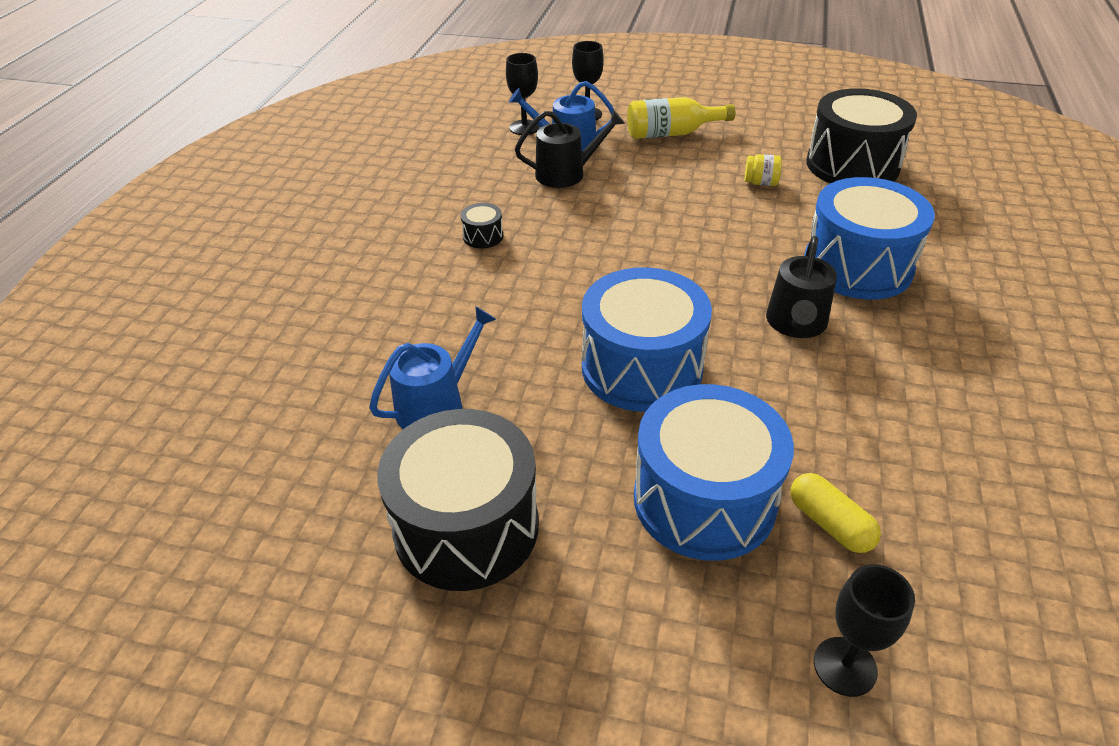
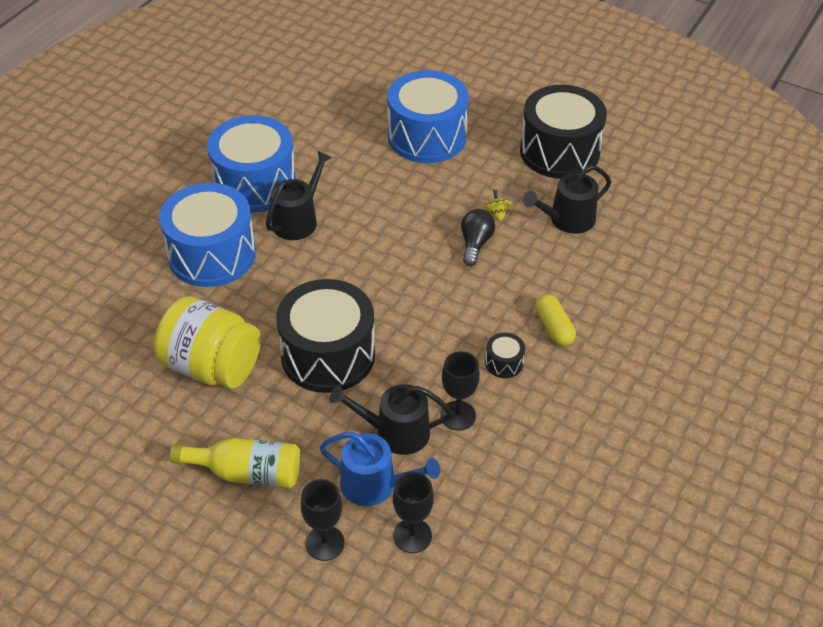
camera: 165 degrees left, 5 degrees up
blue watering can [369,306,496,429] -> black watering can [523,165,611,234]
blue drum [582,267,712,412] -> blue drum moved to [207,115,296,213]
yellow jar [745,154,782,186] -> yellow jar [154,296,261,389], size x2.47
yellow capsule [790,473,881,553] -> yellow capsule moved to [535,294,576,346]
black drum [806,88,917,183] -> black drum moved to [276,279,375,393]
black goblet [814,564,915,697] -> black goblet moved to [440,351,480,431]
none -> black light bulb [461,209,495,266]
none -> yellow spinning top [484,189,511,222]

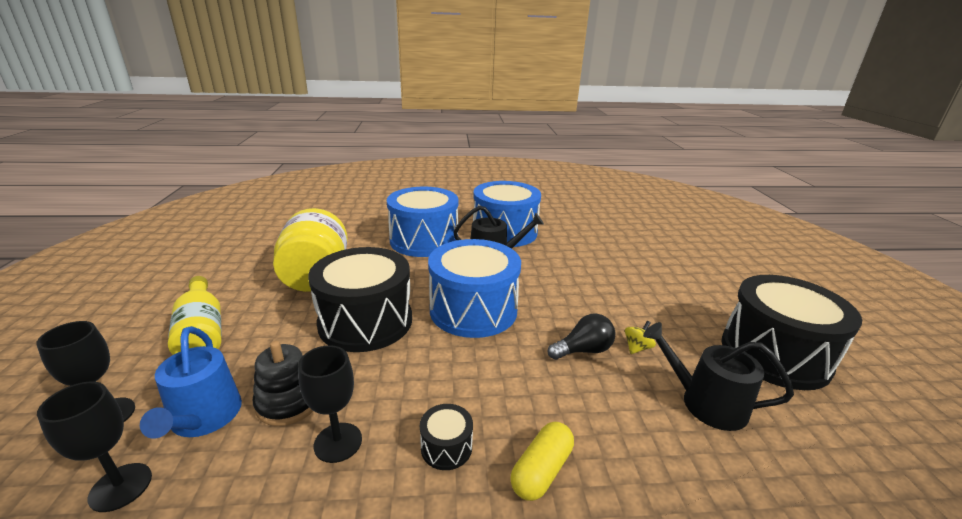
camera: 55 degrees right, 20 degrees down
black watering can [329,384,453,455] -> black stacking toy [253,341,313,426]
blue drum [387,70,469,163] -> blue drum moved to [428,239,521,338]

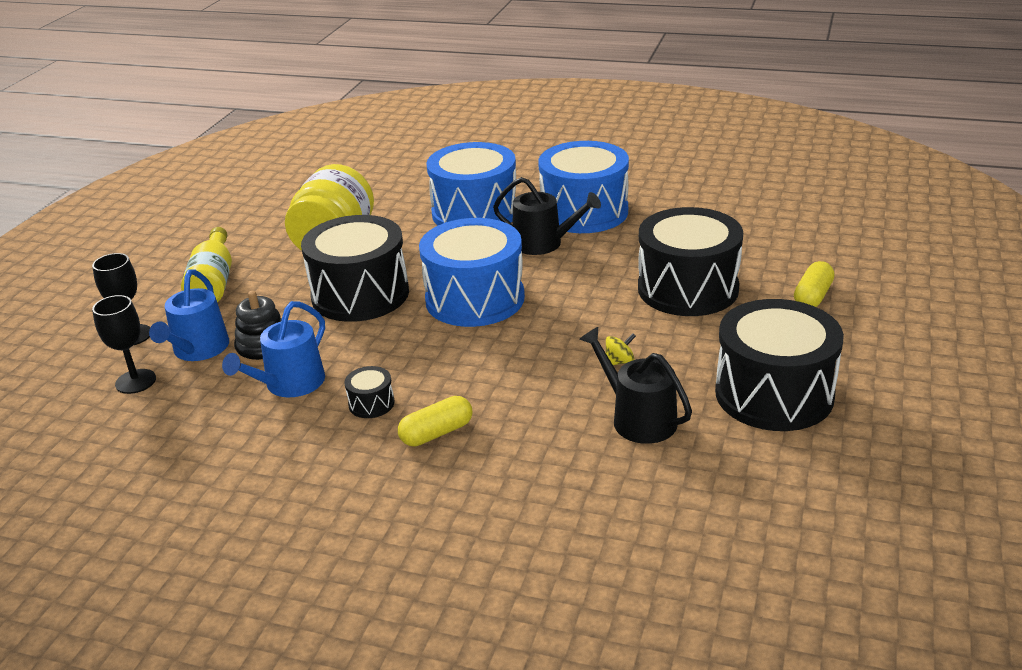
camera: 25 degrees right, 5 degrees up
black goblet [298,345,362,463] -> blue watering can [222,301,325,397]
black light bulb [548,313,615,360] -> none
none -> black drum [638,207,743,316]
none -> yellow capsule [794,261,835,307]

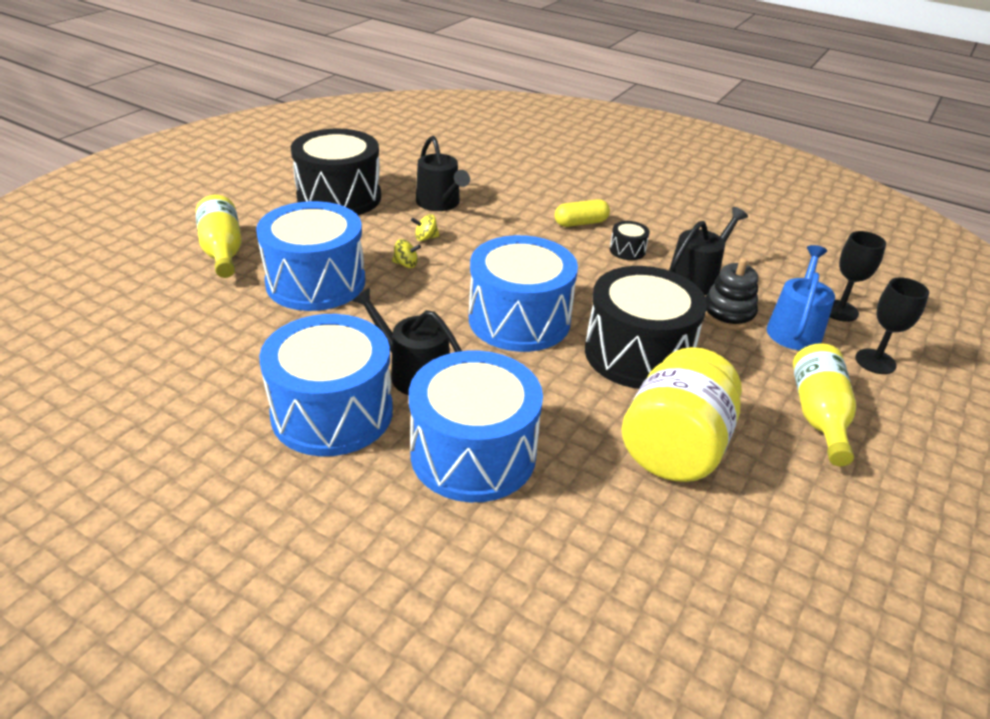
camera: 170 degrees left, 5 degrees up
blue watering can [222,301,325,397] -> black watering can [669,207,748,295]
black drum [638,207,743,316] -> blue drum [256,201,365,311]
yellow capsule [794,261,835,307] -> yellow bottle [195,195,242,278]
none -> yellow spinning top [392,239,421,268]

